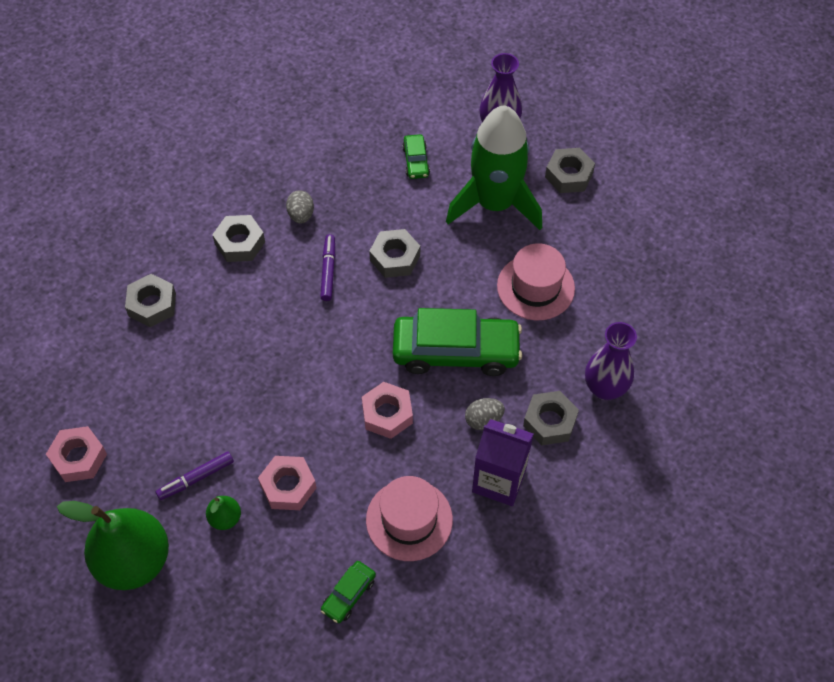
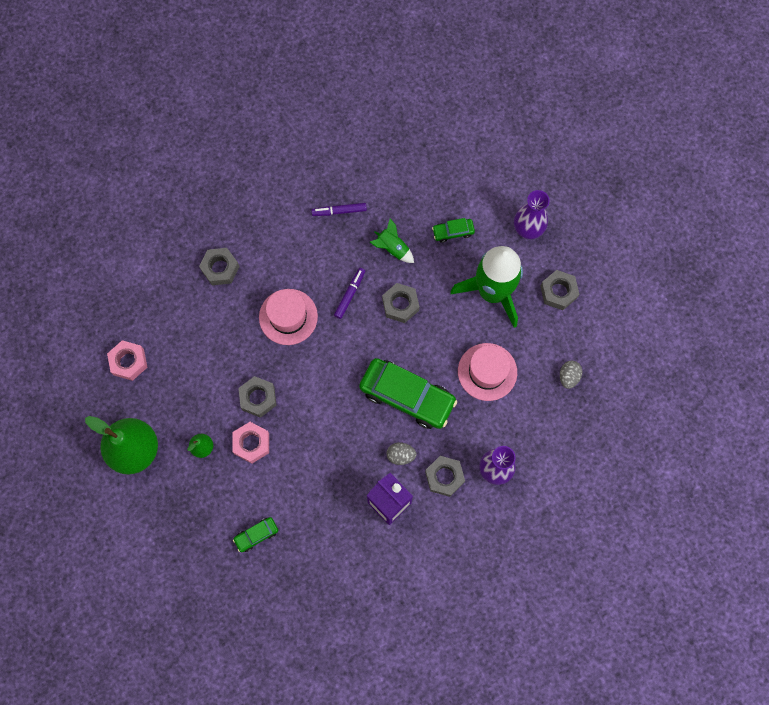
camera: 25 degrees right, 15 degrees up
purple marker [156,452,234,500] -> purple marker moved to [311,203,367,216]
grey nut [212,215,265,262] -> grey nut moved to [238,376,277,418]
grey egg [286,190,314,224] -> grey egg moved to [560,361,582,389]
pink nut [362,382,413,439] -> none
pink hat [366,476,453,561] -> pink hat moved to [259,289,318,345]
green car [402,134,430,179] -> green car turned 60 degrees clockwise [432,218,475,243]
none -> green rocket [370,219,414,263]

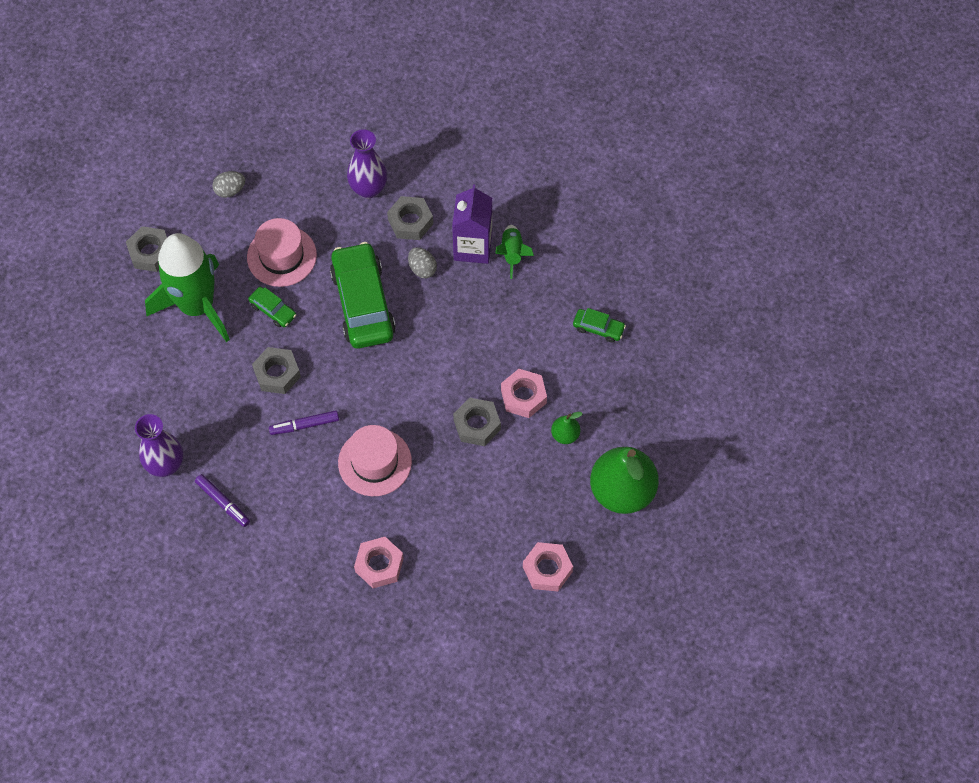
camera: 130 degrees left, 10 degrees down
grey nut [199,248,240,286] -> pink nut [354,537,404,588]
green rocket [370,219,414,263] -> green rocket moved to [495,225,534,279]
green car [432,218,475,243] -> green car moved to [248,287,296,327]
purple vase [514,190,550,239] -> purple vase moved to [135,414,183,477]

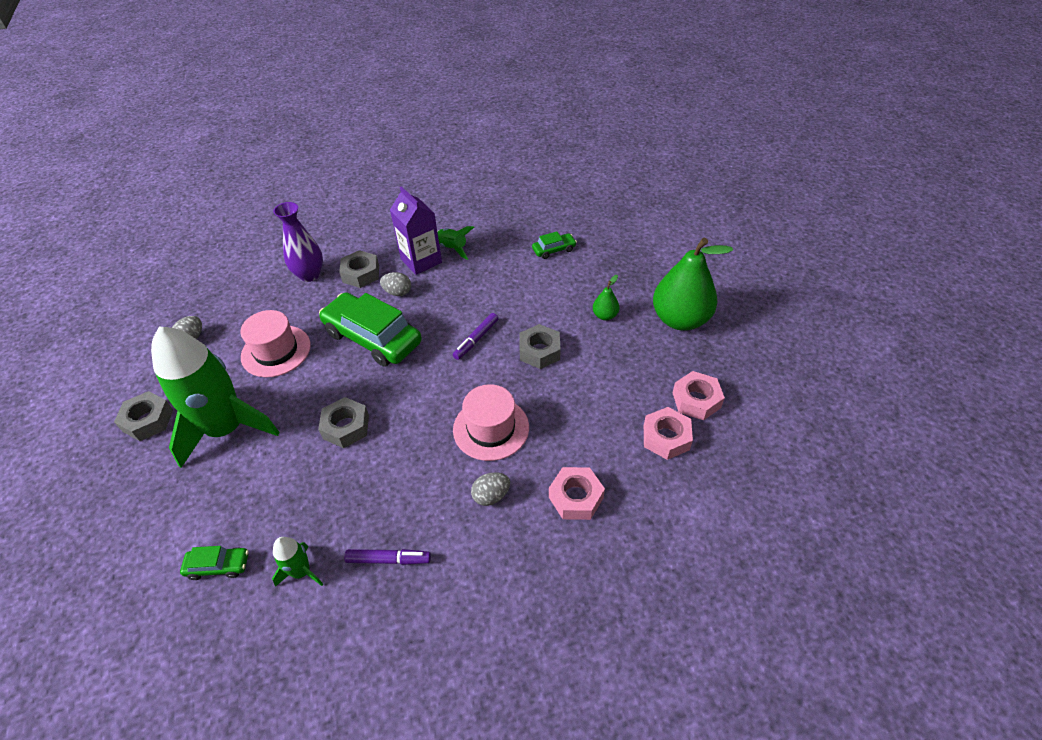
camera: 40 degrees left, 15 degrees down
purple vase [135,414,183,477] -> green rocket [272,537,323,587]
green car [248,287,296,327] -> green car moved to [180,546,249,580]
purple marker [269,410,339,435] -> purple marker moved to [453,313,498,360]
pink nut [501,369,547,418] -> pink nut moved to [644,407,693,460]
none -> grey egg [471,472,510,506]

